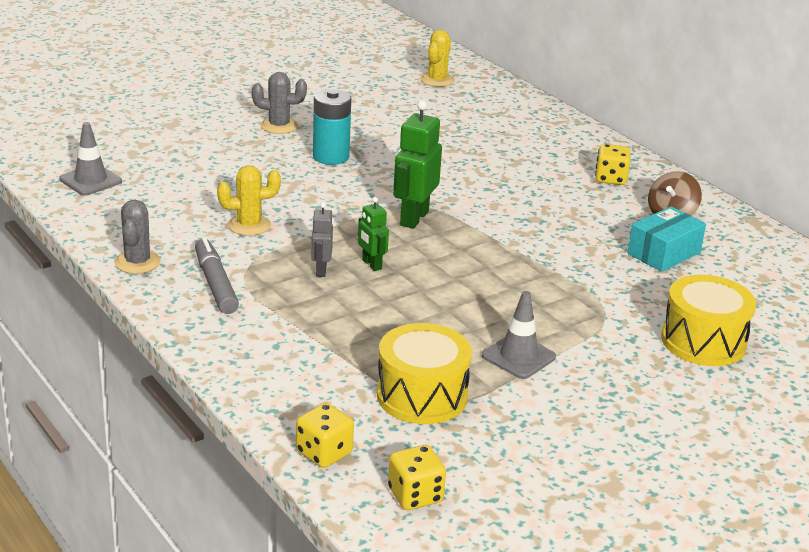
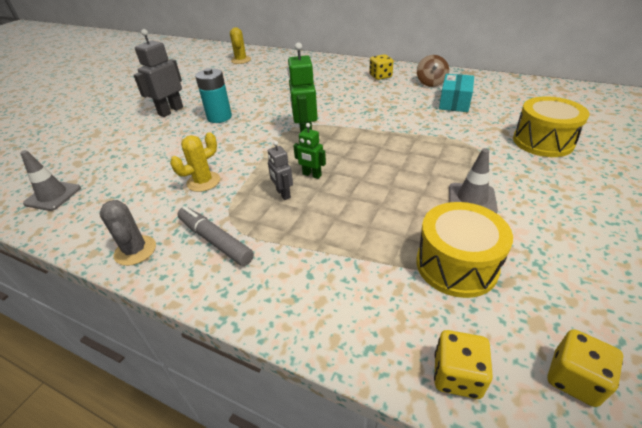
camera: 25 degrees left, 10 degrees up
grey cactus [252,72,307,134] -> grey robot [134,29,183,117]

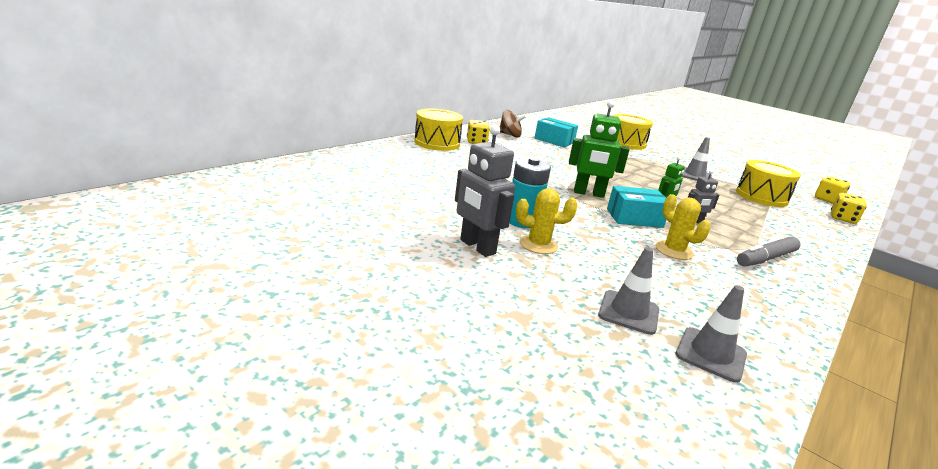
camera: 80 degrees left, 15 degrees down
grey cactus [100,200,156,266] -> none
yellow cactus [230,27,251,64] -> yellow cactus moved to [516,188,578,254]
none -> yellow drum [414,109,463,151]
none -> grey traffic cone [598,247,659,335]
none -> turquoise box [607,186,666,228]

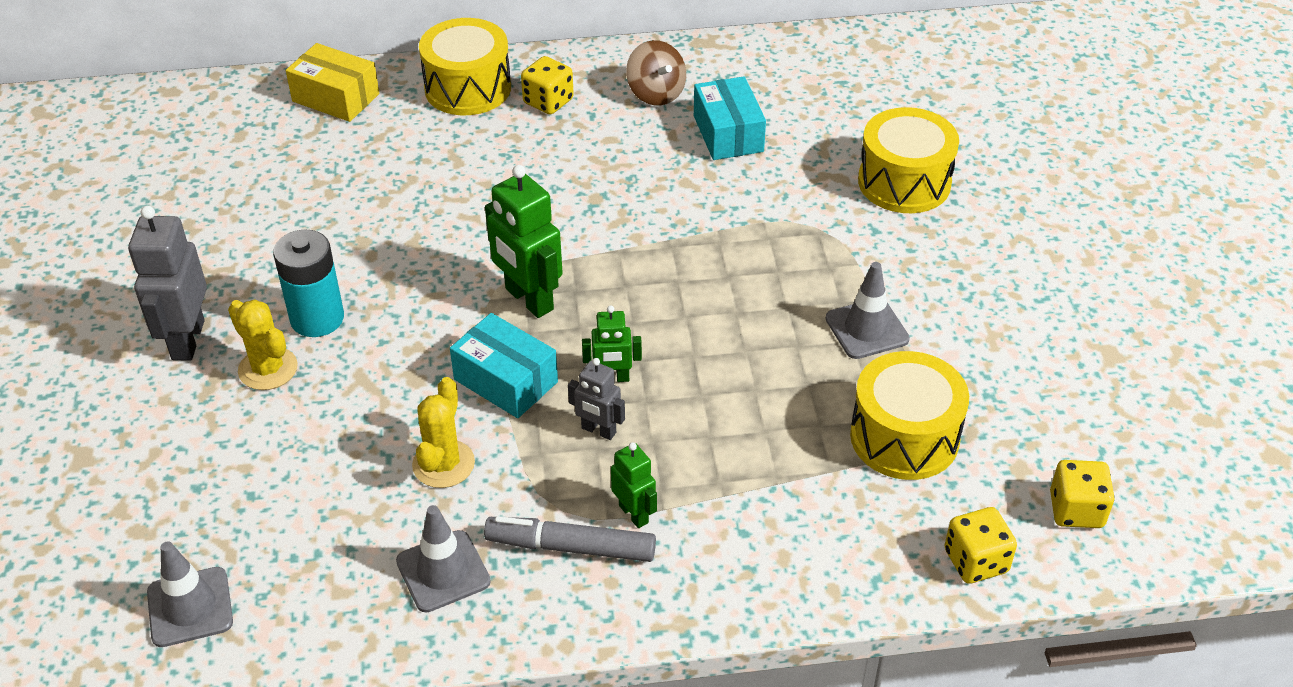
camera: 45 degrees right, 20 degrees up
grey traffic cone [598,247,659,335] -> grey traffic cone moved to [396,505,491,612]
none -> yellow box [286,43,379,122]
none -> green robot [611,442,657,528]

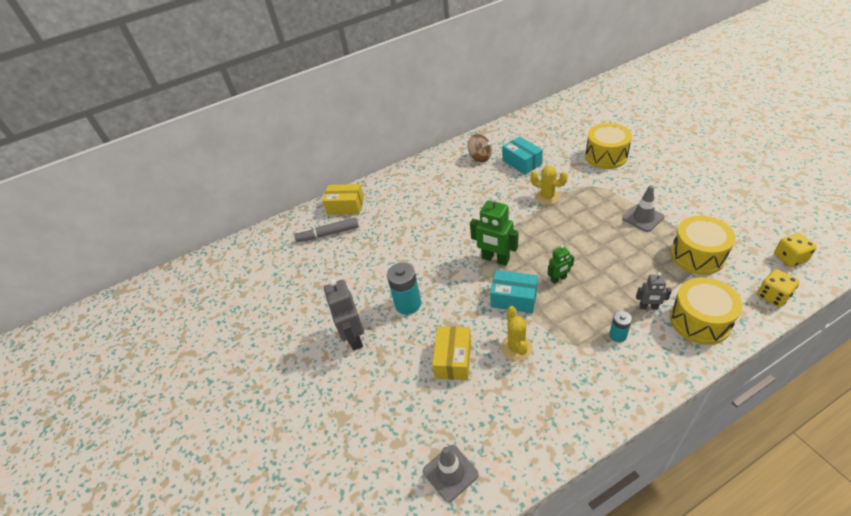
camera: 15 degrees left, 0 degrees up
yellow cactus [228,300,298,390] -> yellow cactus moved to [530,166,568,205]
grey traffic cone [396,505,491,612] -> none
yellow drum [419,18,511,115] -> yellow drum moved to [670,277,743,345]
grey marker [484,516,656,562] -> grey marker moved to [294,218,359,242]
yellow dice [521,56,574,114] -> none
grey robot [568,358,625,440] -> grey robot moved to [636,272,672,310]
green robot [611,442,657,528] -> turquoise battery [609,311,632,342]
none -> yellow box [432,326,471,380]

